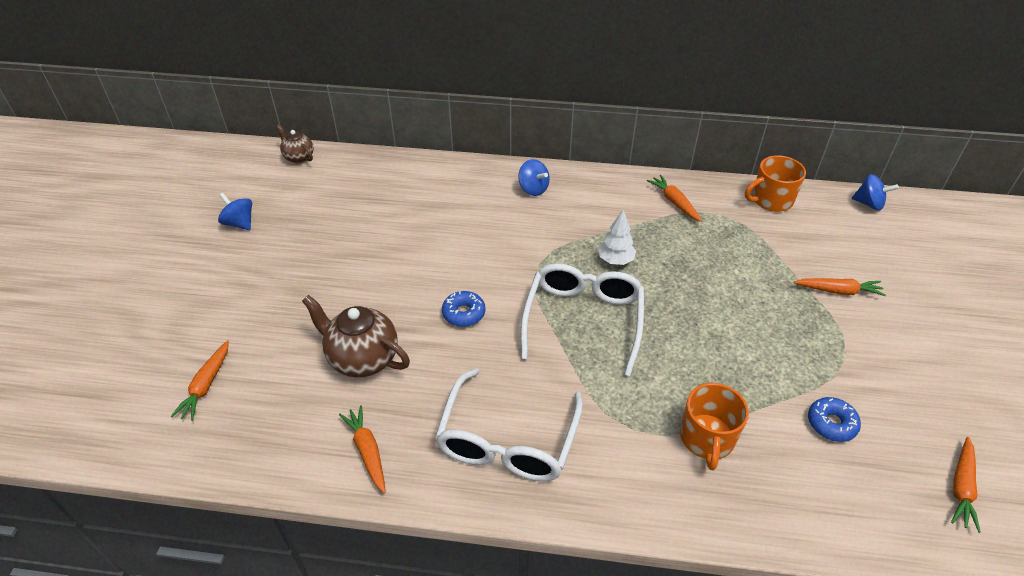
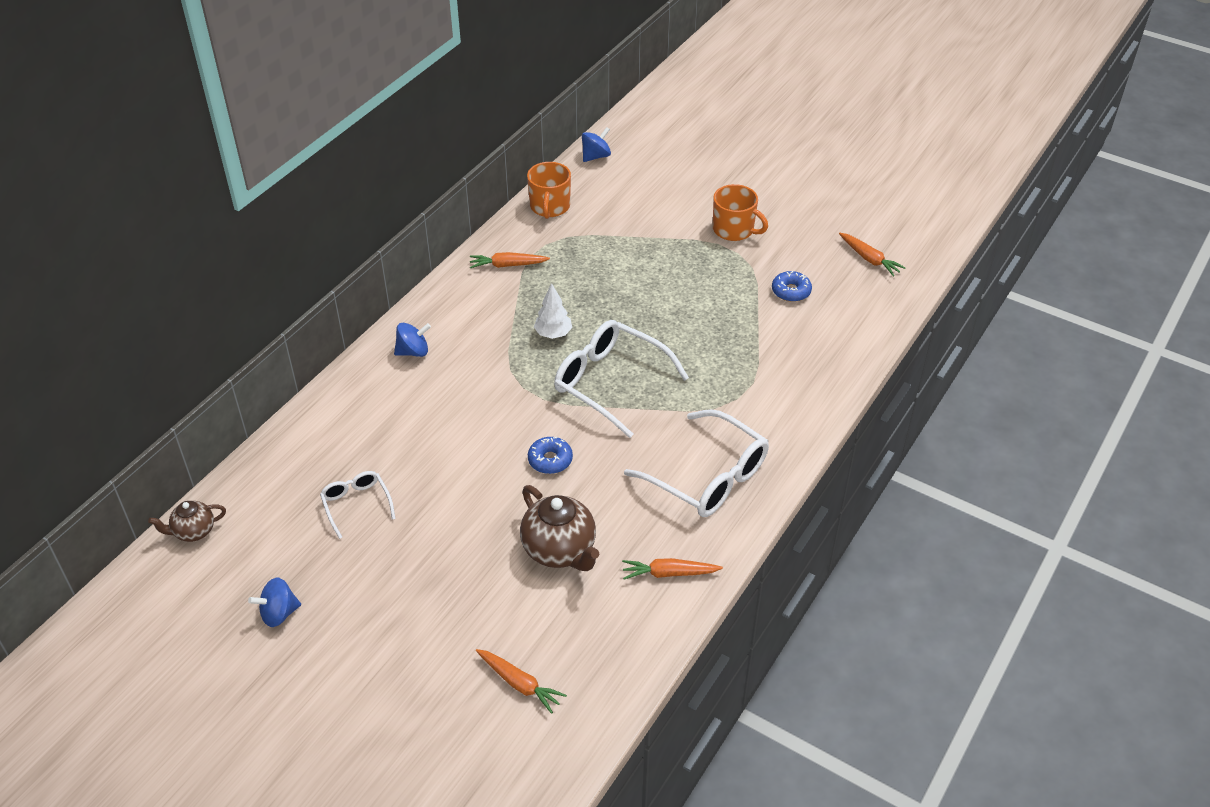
camera: 65 degrees left, 0 degrees up
brown teapot [302,295,410,377] -> brown teapot turned 90 degrees counterclockwise [520,485,599,571]
orange mug [680,383,749,470] -> orange mug moved to [713,184,768,241]
orange carrot [794,278,886,296] -> none
none -> white glasses [320,471,396,539]

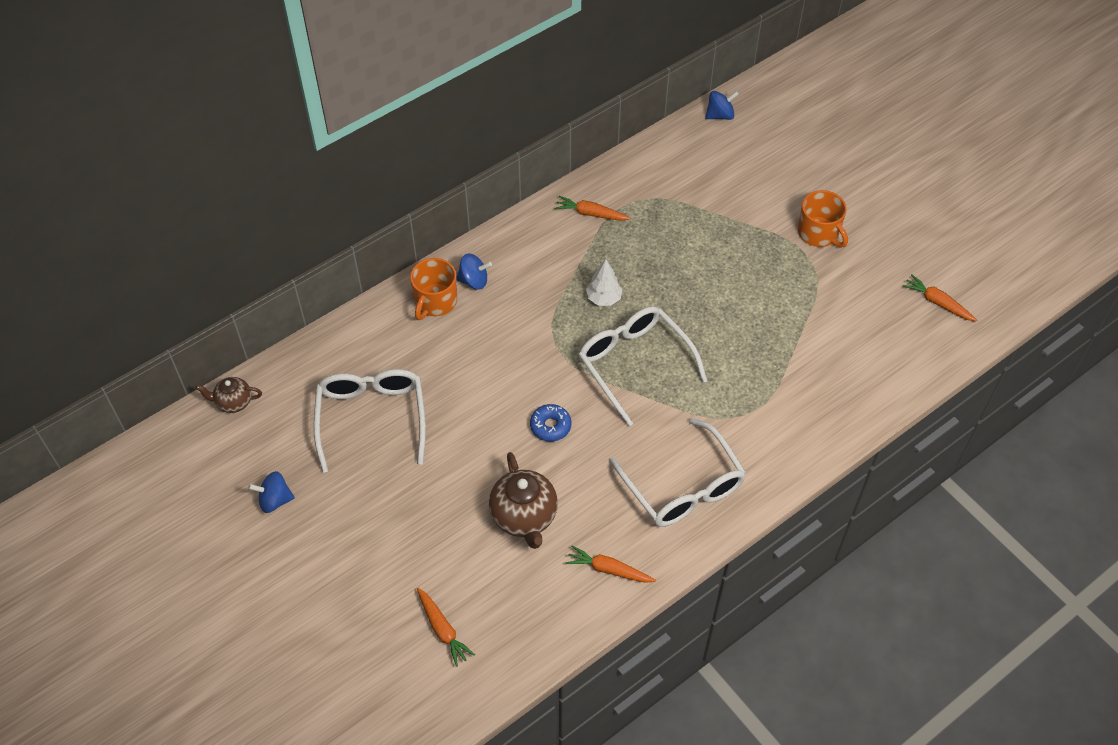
camera: 20 degrees right, 10 degrees up
white glasses [320,471,396,539] -> white glasses [314,369,426,473], size x1.89
orange mug [527,162,571,219] -> orange mug moved to [410,258,457,320]
blue donut [772,271,812,302] -> none
orange carrot [839,233,906,277] -> orange carrot turned 150 degrees clockwise [902,274,977,322]

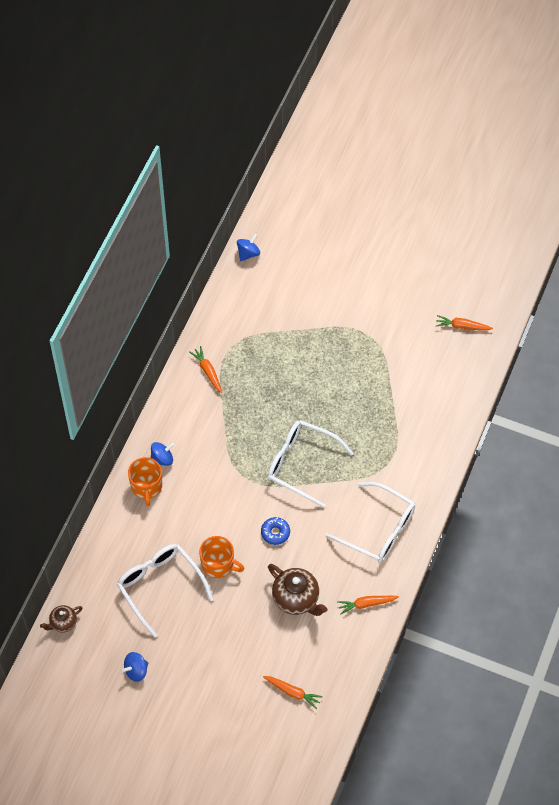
camera: 30 degrees left, 5 degrees up
orange carrot [554,196,631,221] -> orange carrot turned 75 degrees clockwise [189,346,222,393]
white tree [586,259,623,306] -> none
orange mug [798,190,848,248] -> orange mug moved to [199,536,244,578]

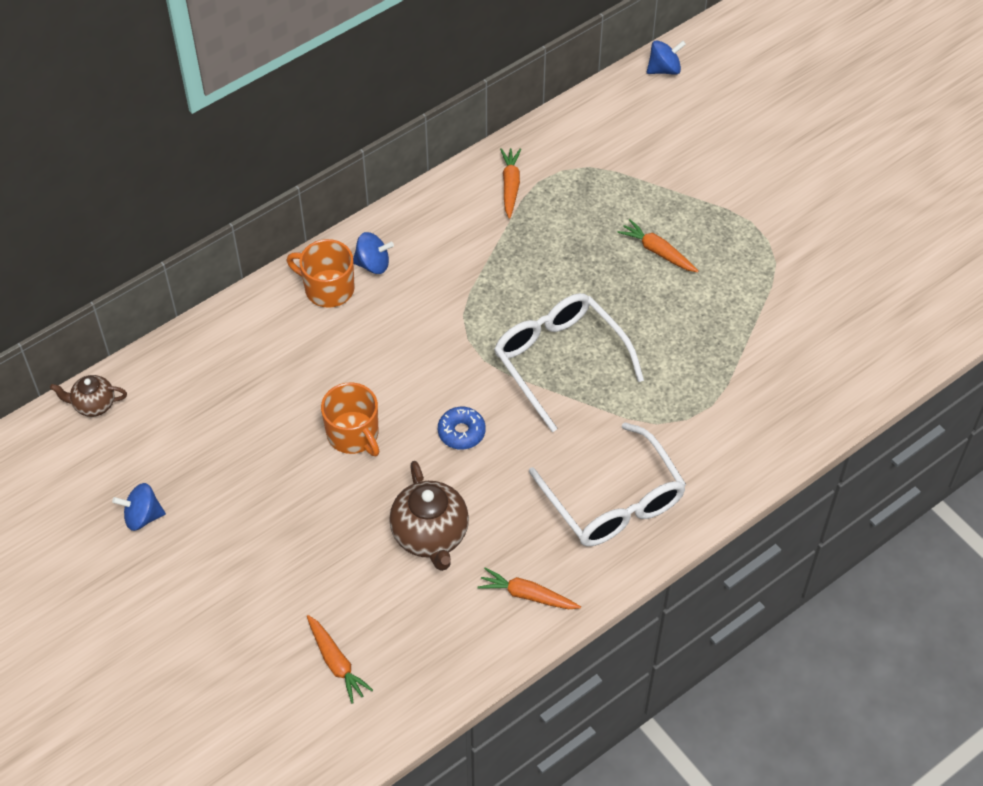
camera: 30 degrees right, 5 degrees down
white glasses [117,544,213,638] -> none
orange mug [128,457,162,506] -> orange mug turned 90 degrees clockwise [287,239,355,308]
orange carrot [436,315,493,331] -> orange carrot moved to [617,219,699,272]

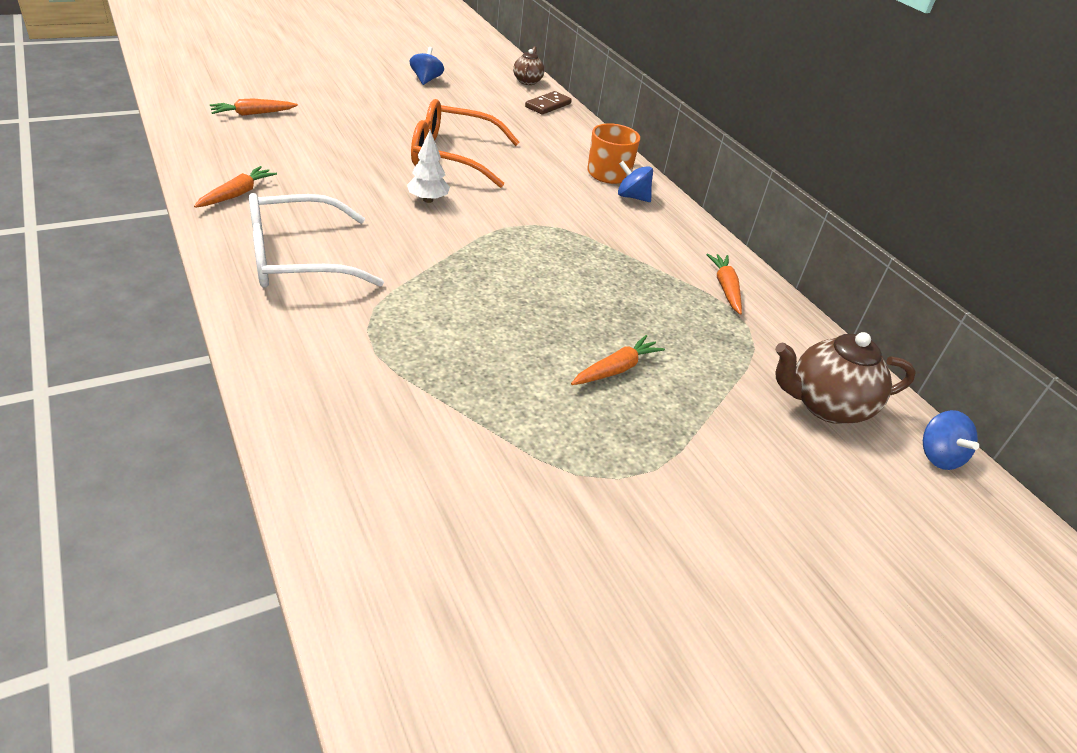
camera: 95 degrees right, 15 degrees down
orange mug [321,382,379,456] -> orange glasses [411,99,520,188]
blue spinning top [353,232,394,274] -> blue spinning top turned 105 degrees clockwise [618,161,653,202]
brown teapot [389,461,469,571] -> brown teapot moved to [775,332,916,424]
blue donut [438,407,486,450] -> white tree [407,130,450,203]
white glasses [494,293,644,432] -> none
orange carrot [500,148,521,219] -> orange carrot turned 105 degrees counterclockwise [706,254,742,315]
none -> brown domino [525,91,572,115]

